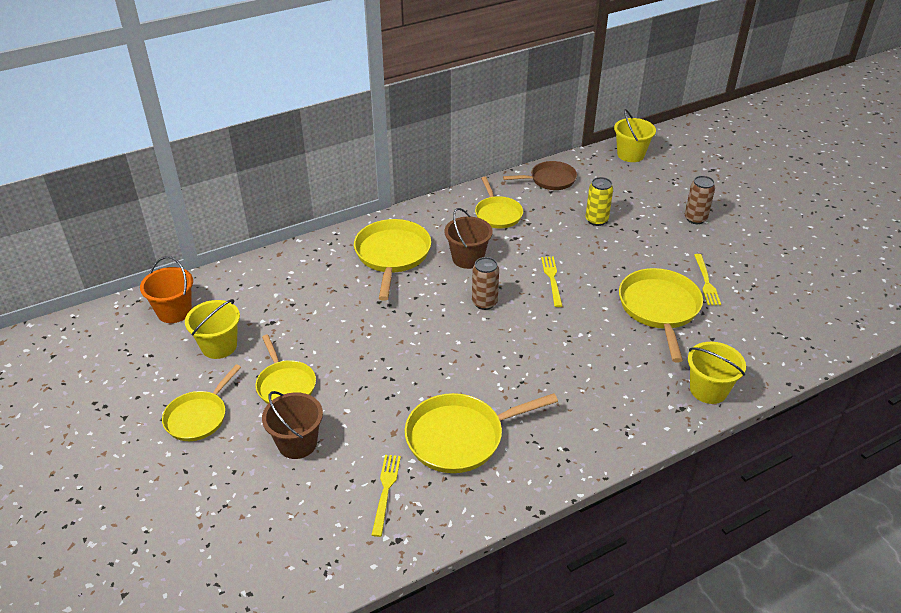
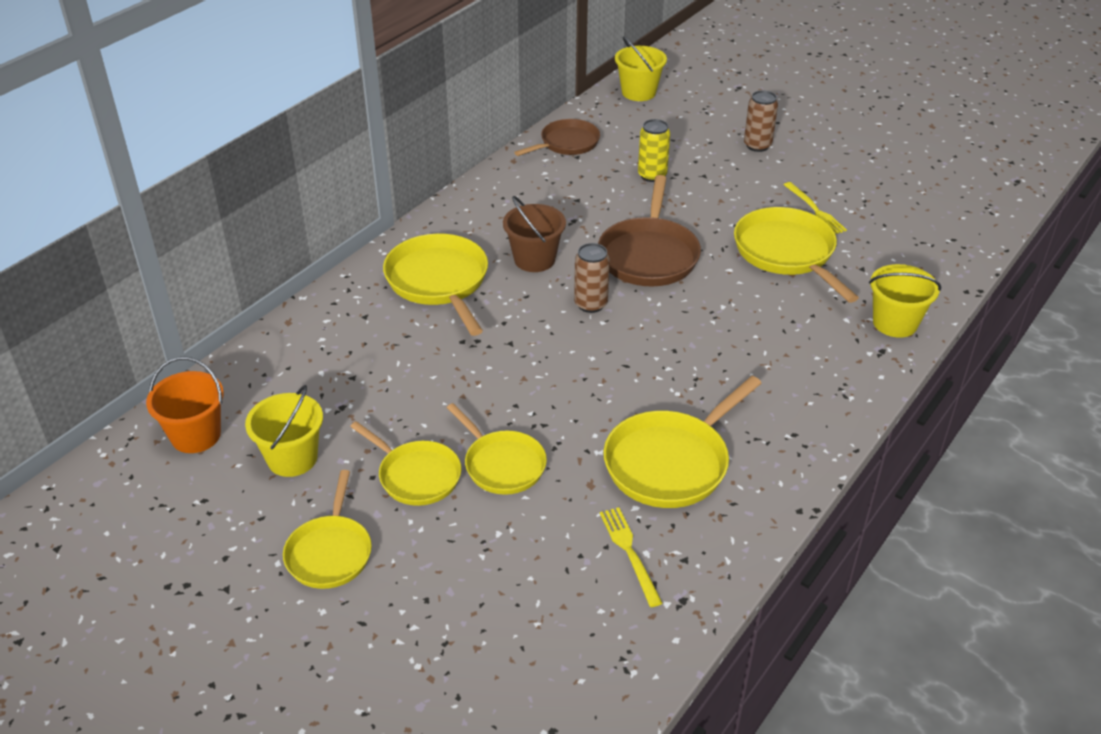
camera: 25 degrees left, 0 degrees up
brown bucket [262,391,323,459] -> none
yellow pan [475,177,523,228] -> yellow pan moved to [447,403,547,495]
yellow fork [541,256,562,307] -> brown pan [598,175,701,286]

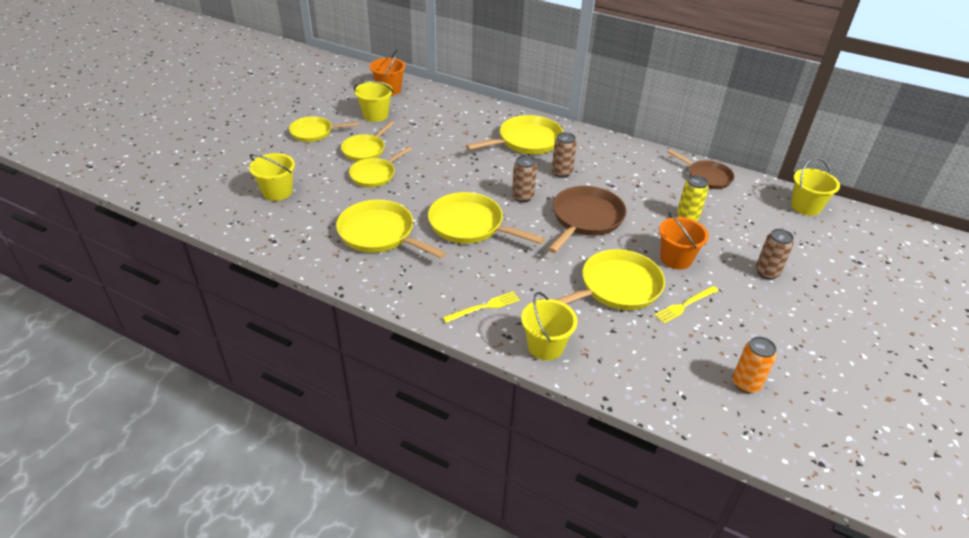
camera: 80 degrees right, 0 degrees up
brown bucket [503,196,566,272] -> brown can [552,132,577,178]
brown pan [598,175,701,286] -> brown pan turned 120 degrees clockwise [548,186,627,253]
yellow fork [600,507,662,607] -> yellow fork moved to [443,291,520,323]
none -> yellow bucket [249,153,295,201]
none -> yellow pan [428,192,545,244]
none -> orange bucket [659,211,709,270]
none -> orange can [732,337,777,393]

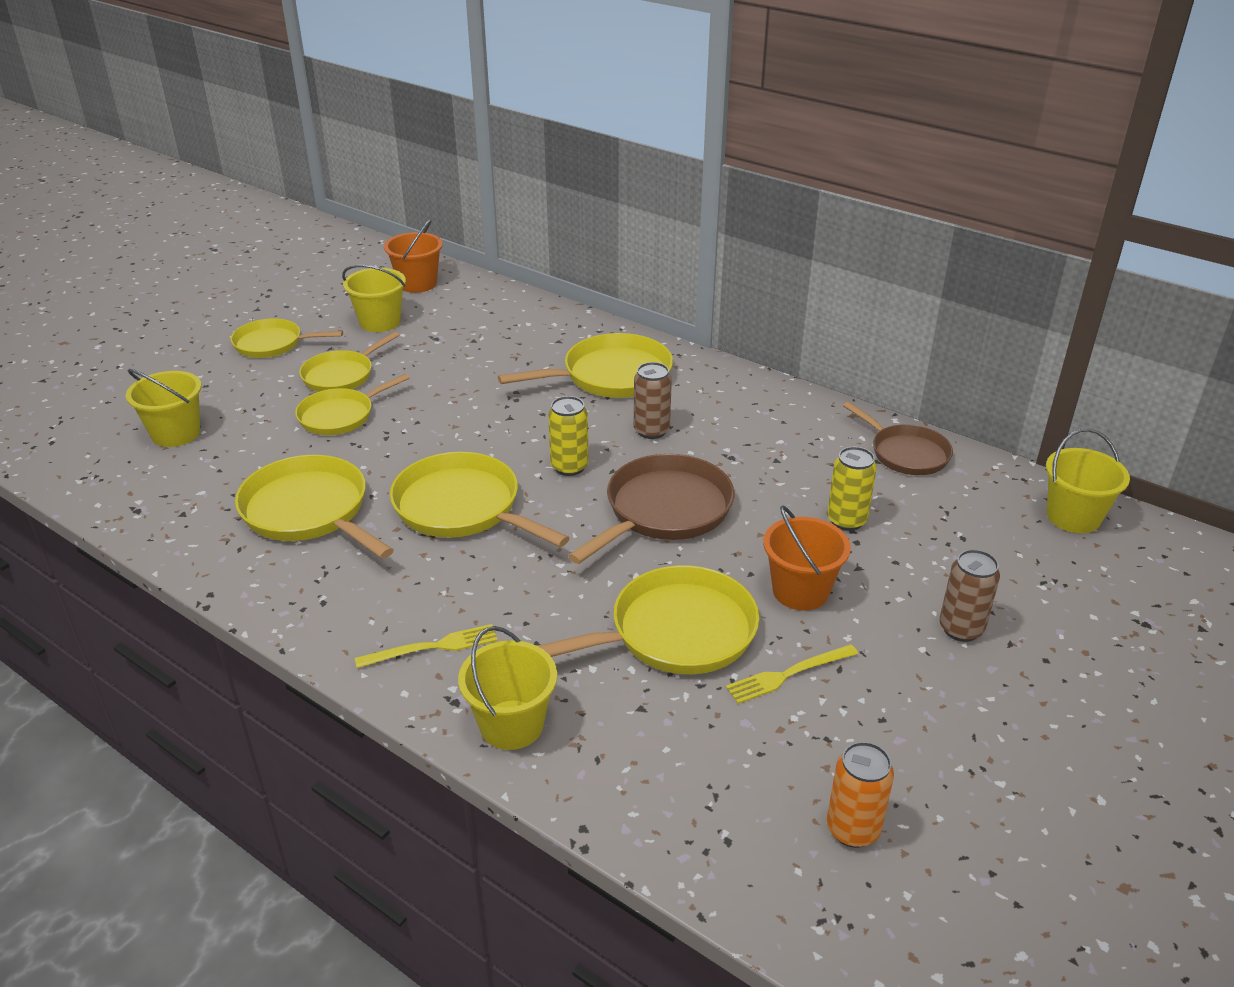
camera: 10 degrees right, 5 degrees down
brown can [512,155,537,203] -> yellow can [548,396,589,476]

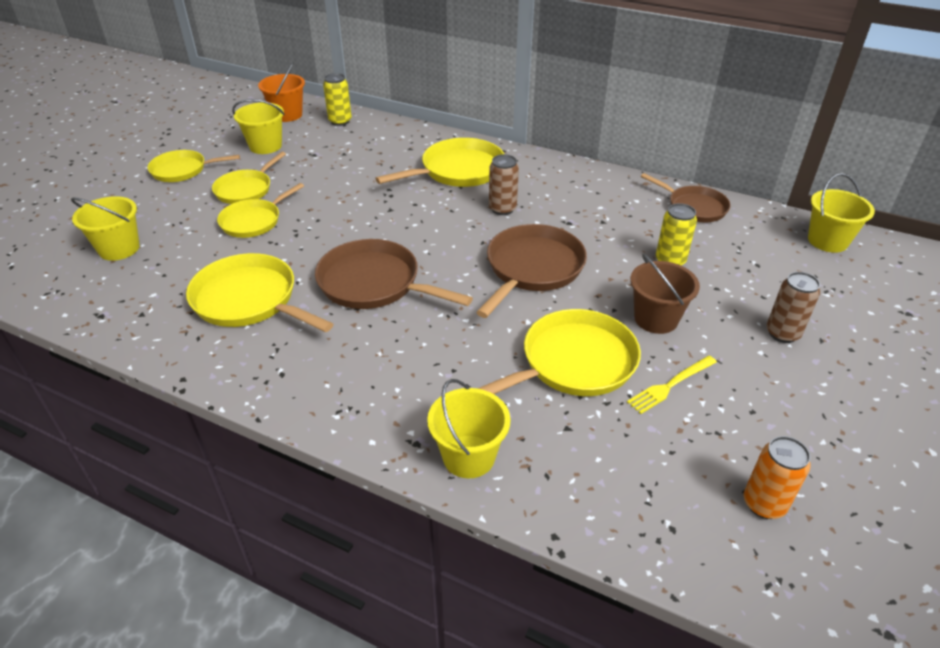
camera: 10 degrees left, 5 degrees up
yellow fork [355,624,498,668] -> none
yellow pan [390,452,569,547] -> brown pan [315,239,473,309]
yellow can [548,396,589,476] -> yellow can moved to [323,73,352,126]
orange bucket [763,505,851,610] -> brown bucket [630,254,700,334]

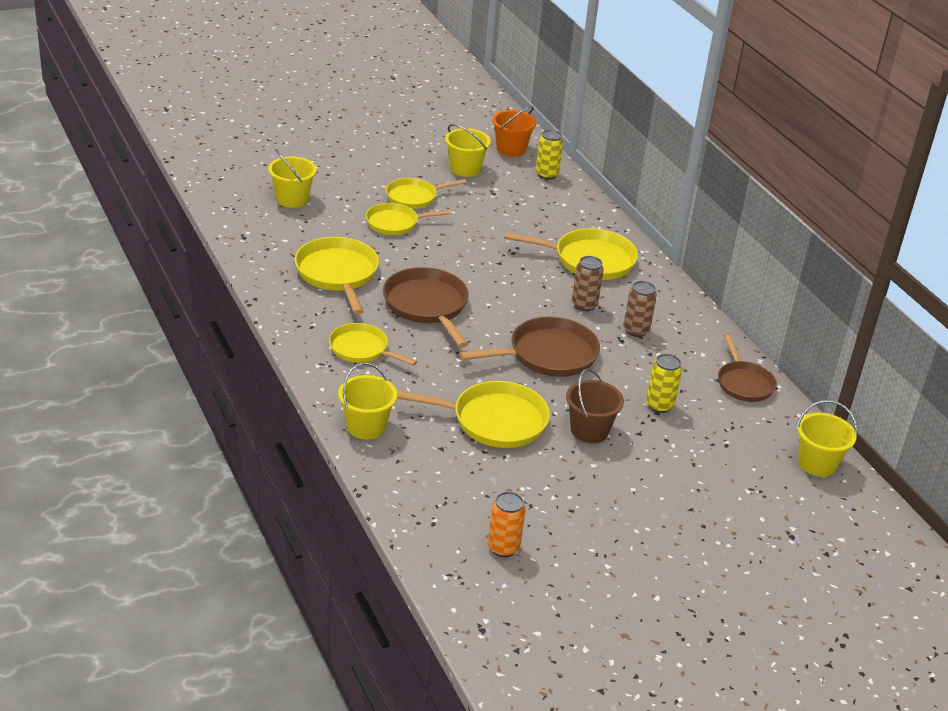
camera: 35 degrees right, 5 degrees down
yellow pan [147,150,240,182] -> yellow pan moved to [329,323,417,365]
yellow fork [627,356,717,414] -> none
brown can [767,272,820,343] -> brown can moved to [623,281,657,337]

